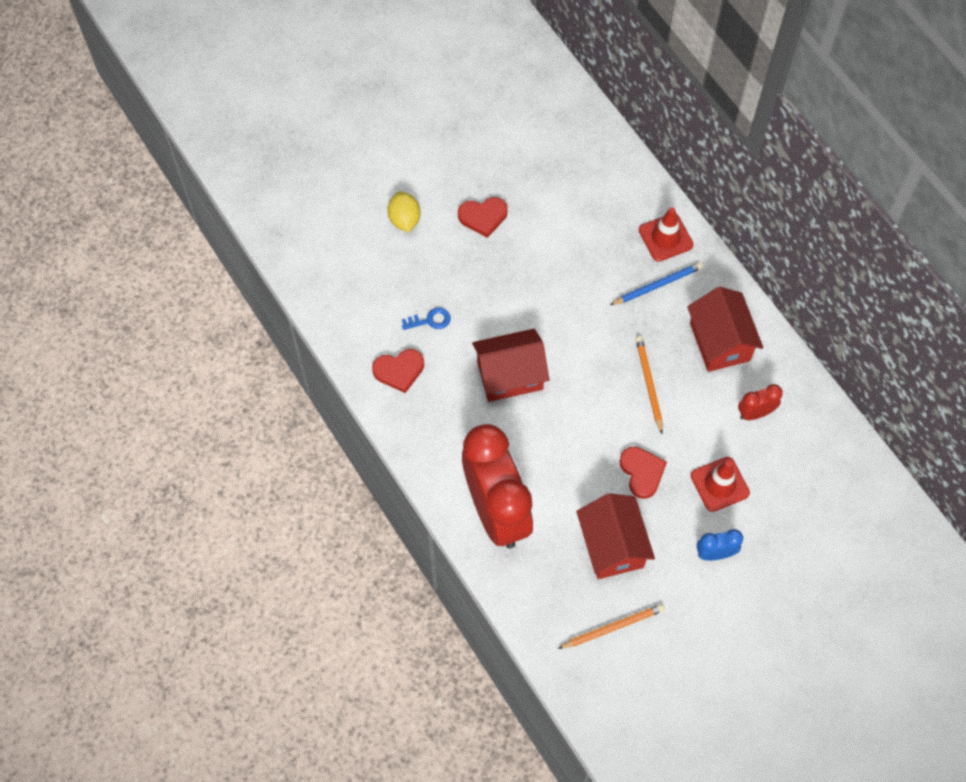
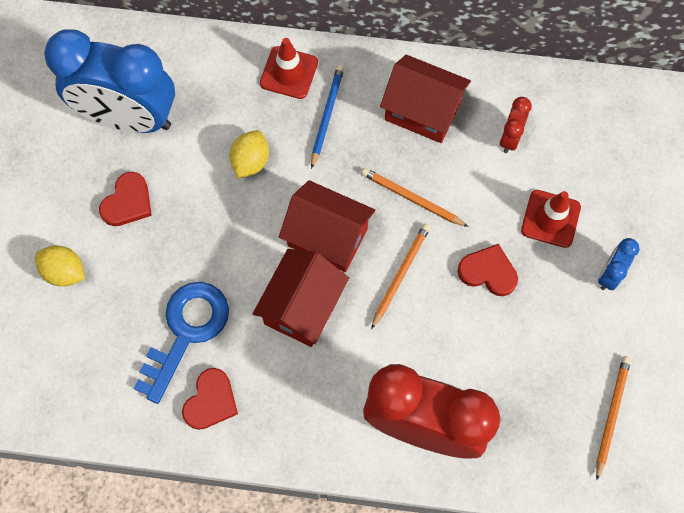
camera: 50 degrees left, 5 degrees up
blue key [402,307,451,330] -> blue key [133,282,229,404], size x2.21
red house [576,493,655,579] -> red house moved to [279,180,375,272]
none -> blue clock [44,29,175,133]
none -> yellow lemon [230,130,269,179]
none -> orange pencil [371,223,430,330]

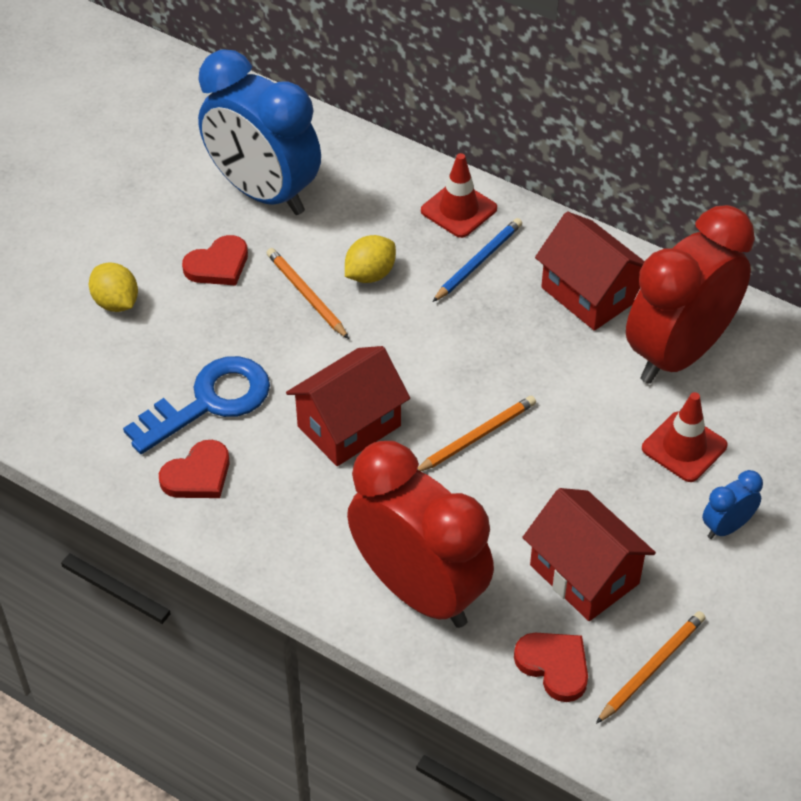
camera: 25 degrees right, 20 degrees down
red house [279,180,375,272] -> red house moved to [522,488,656,621]
orange pencil [361,168,469,227] -> orange pencil moved to [267,248,349,339]
red heart [457,244,518,296] -> red heart moved to [514,633,588,702]
red clock [500,97,532,153] -> red clock [626,205,755,384], size x2.45

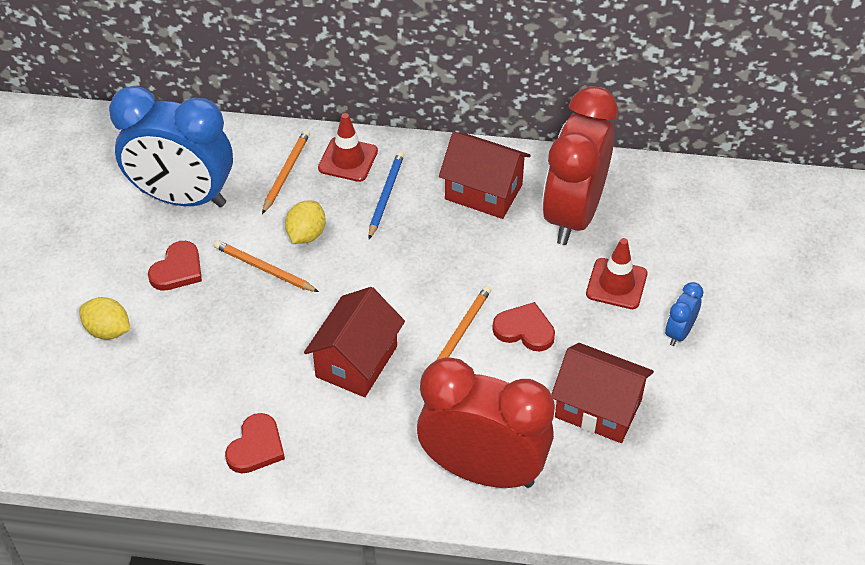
camera: 25 degrees left, 0 degrees up
blue key [123,356,270,454] -> none
red heart [514,633,588,702] -> red heart moved to [492,302,555,352]
orange pencil [596,611,706,724] -> orange pencil moved to [262,130,310,214]

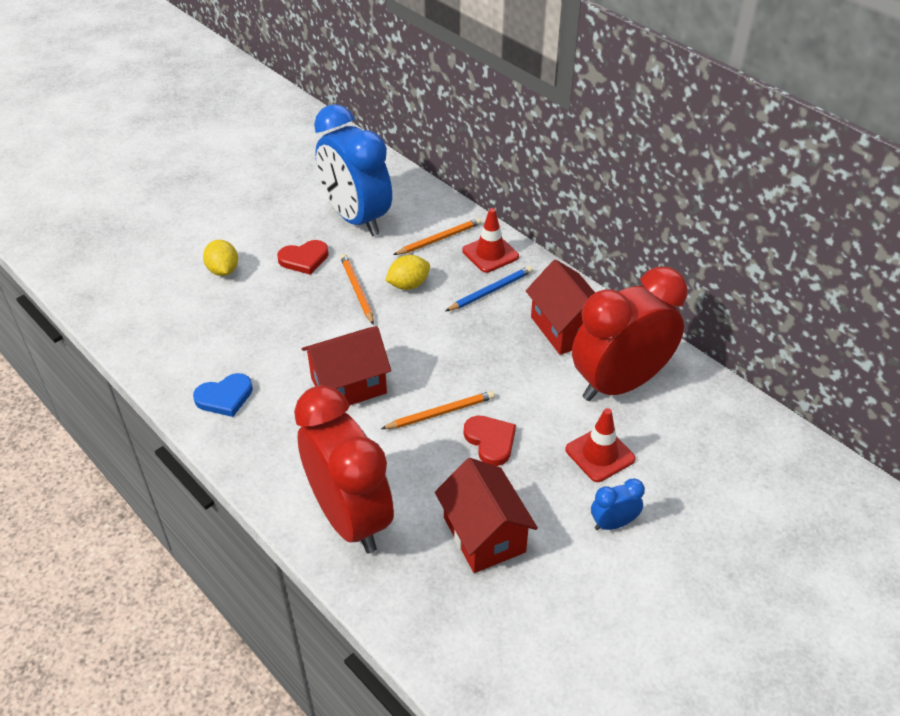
camera: 40 degrees right, 5 degrees down
red heart [225,413,285,473] -> blue heart [193,373,253,417]

